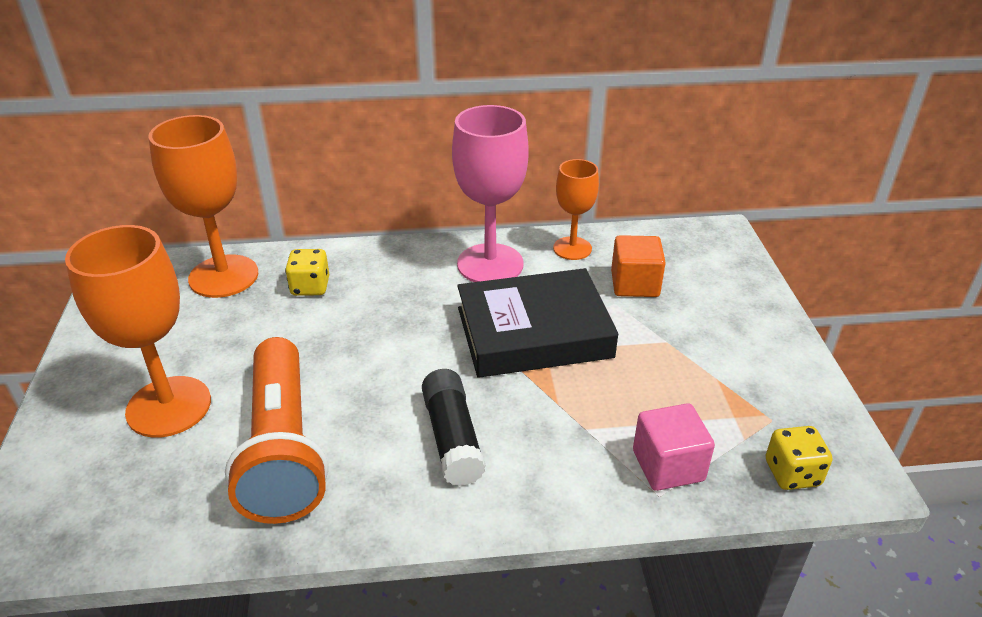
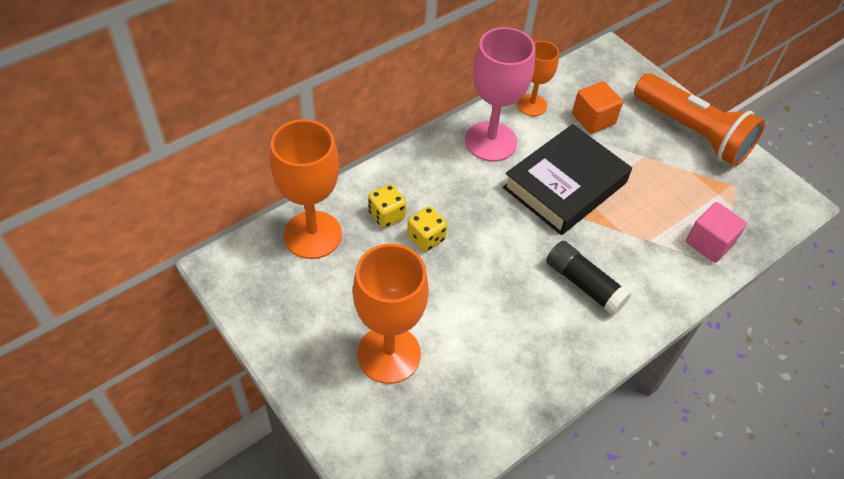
camera: 35 degrees left, 15 degrees up
orange flashlight [225,337,328,524] -> orange flashlight moved to [634,73,765,166]
yellow dice [766,426,832,490] -> yellow dice moved to [407,206,447,252]

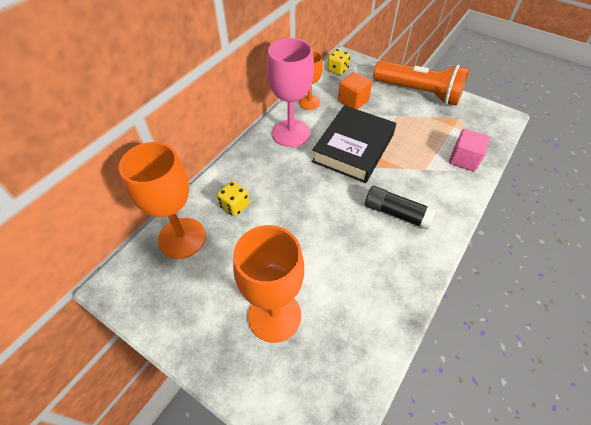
camera: 15 degrees left, 0 degrees up
yellow dice [407,206,447,252] -> yellow dice moved to [327,49,350,75]

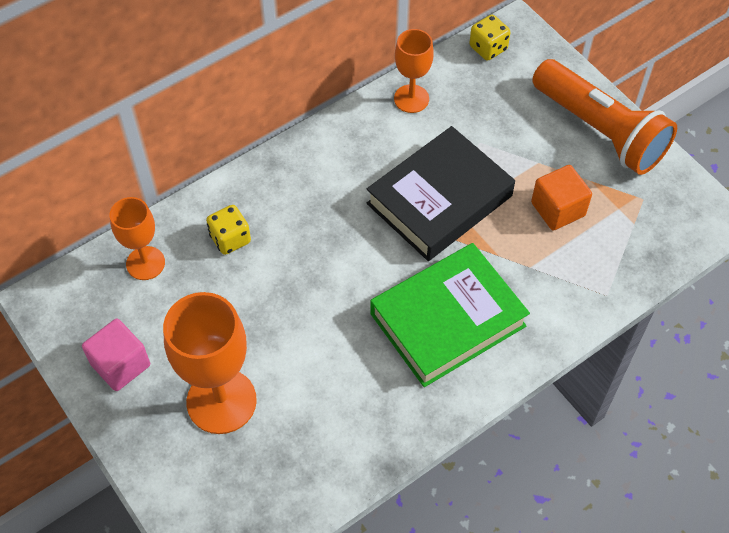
camera: 20 degrees right, 5 degrees up
orange goblet [119,142,206,259] -> orange goblet [110,197,165,280], size x0.59
pink goblet [267,38,314,147] -> none
orange cube [338,72,372,110] -> orange cube moved to [531,165,592,231]
black glue stick [365,186,436,230] -> green book [370,243,530,387]
pink cube [449,129,490,171] -> pink cube moved to [82,319,150,391]

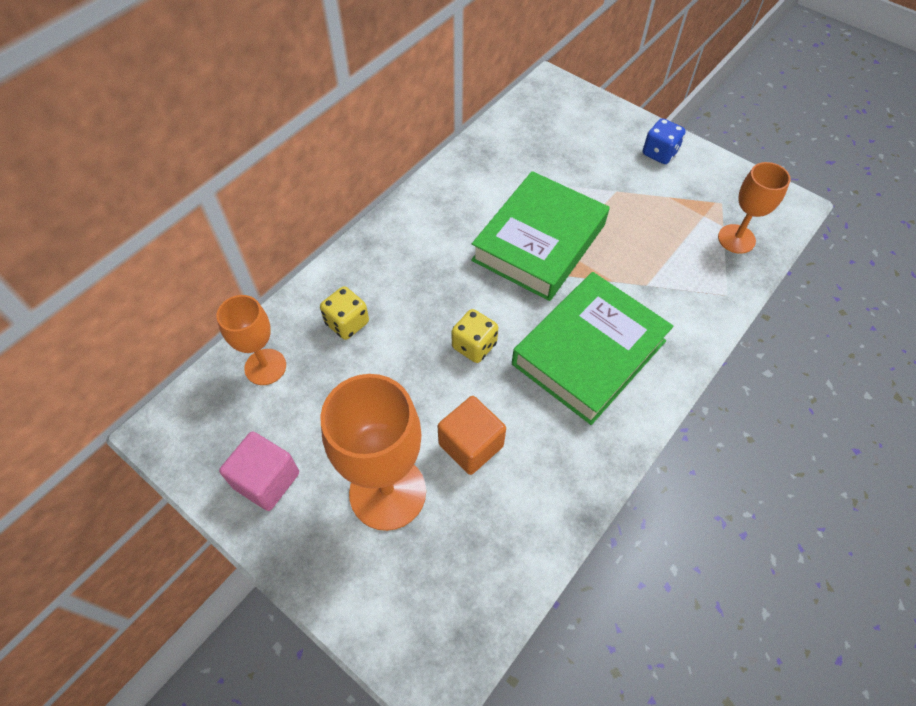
camera: 15 degrees left, 0 degrees up
black book [366,126,515,261] -> green book [471,171,610,301]
orange goblet [394,29,434,113] -> orange goblet moved to [718,162,790,254]
yellow dice [469,15,511,61] -> yellow dice moved to [452,309,498,363]
orange cube [531,165,592,231] -> orange cube moved to [437,396,506,475]
orange flashlight [532,59,677,175] -> blue dice [643,118,686,164]

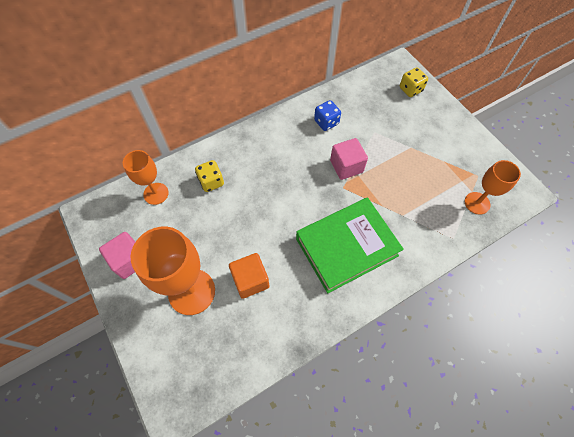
camera: 20 degrees right, 5 degrees up
yellow dice [452,309,498,363] -> yellow dice moved to [400,67,428,97]
green book [471,171,610,301] -> pink cube [330,138,368,180]
blue dice [643,118,686,164] -> blue dice moved to [314,100,341,131]

